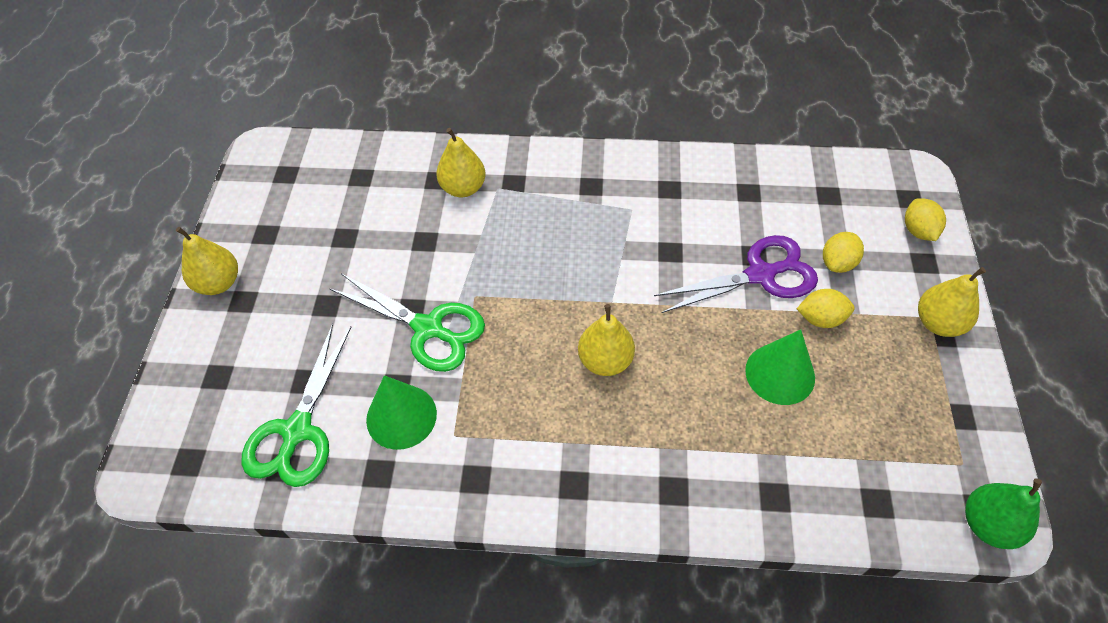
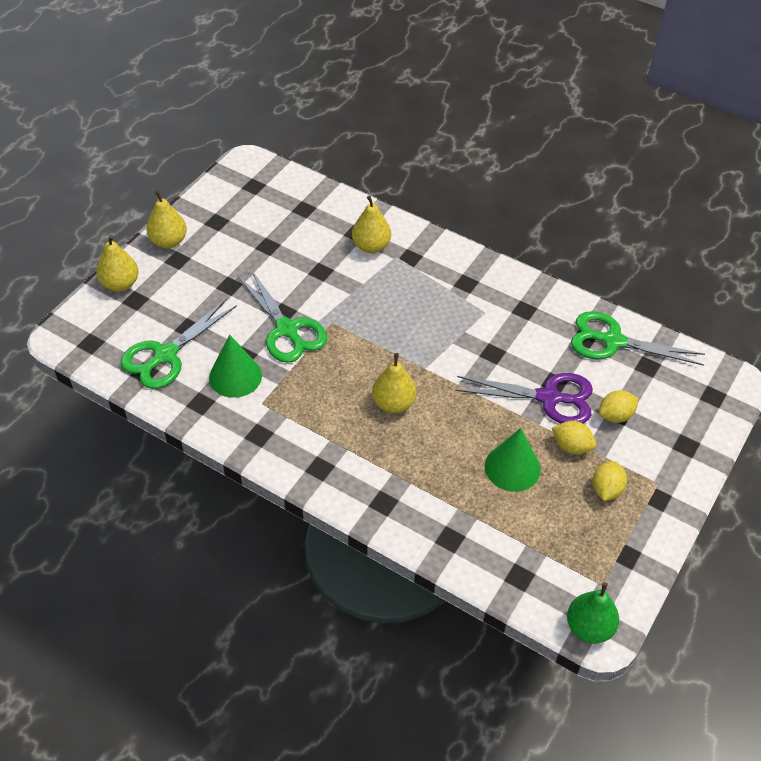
camera: 25 degrees right, 5 degrees down
yellow lemon [905,198,946,241] -> yellow lemon moved to [592,461,627,501]
yellow pear [918,267,986,337] -> yellow pear moved to [96,235,138,292]
none -> green scissors [571,311,705,366]

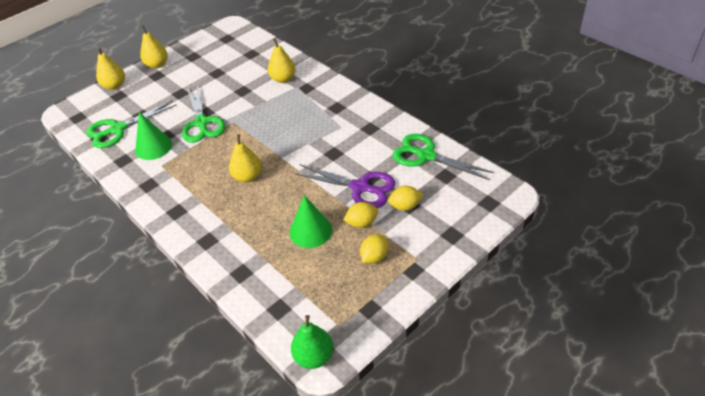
camera: 20 degrees right, 5 degrees down
yellow lemon [552,421,596,454] -> yellow lemon turned 60 degrees counterclockwise [343,202,378,228]

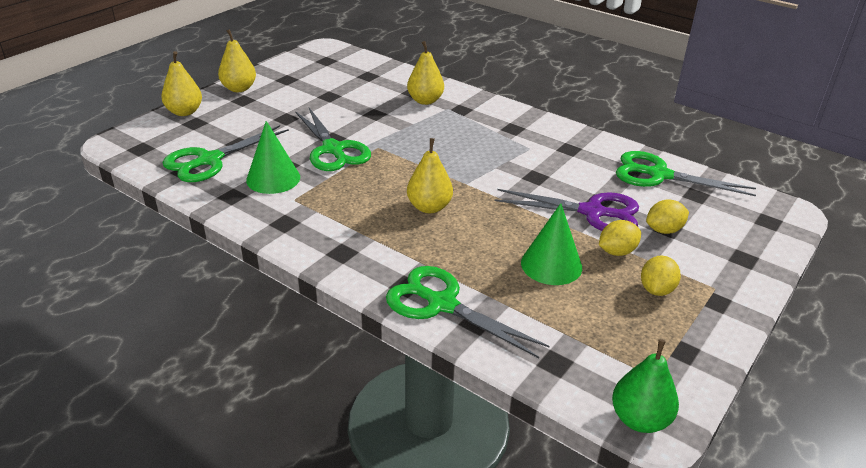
camera: 15 degrees left, 10 degrees down
none -> green scissors [386,266,549,358]

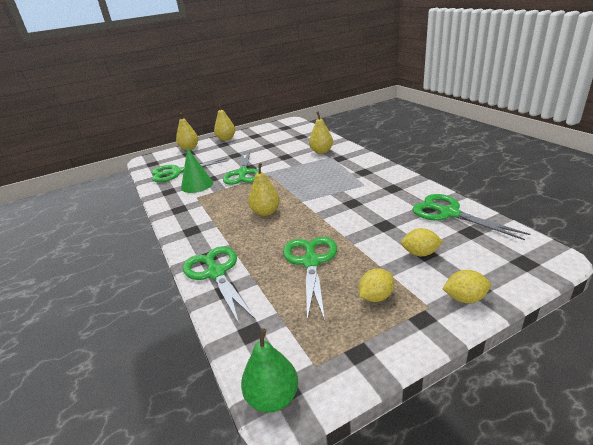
camera: 30 degrees right, 5 degrees down
purple scissors [494,189,639,231] -> none
green cone [521,203,582,285] -> green scissors [283,237,337,321]
yellow lemon [599,220,641,256] -> yellow lemon moved to [442,270,491,303]

